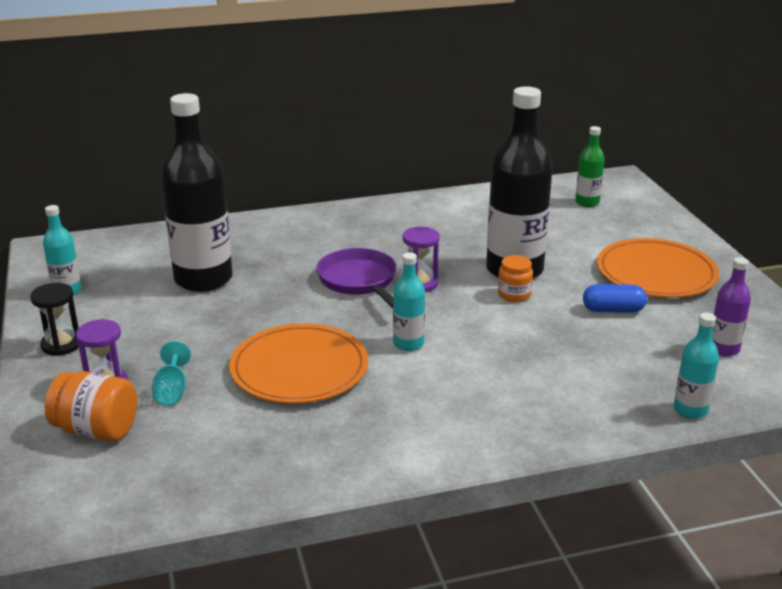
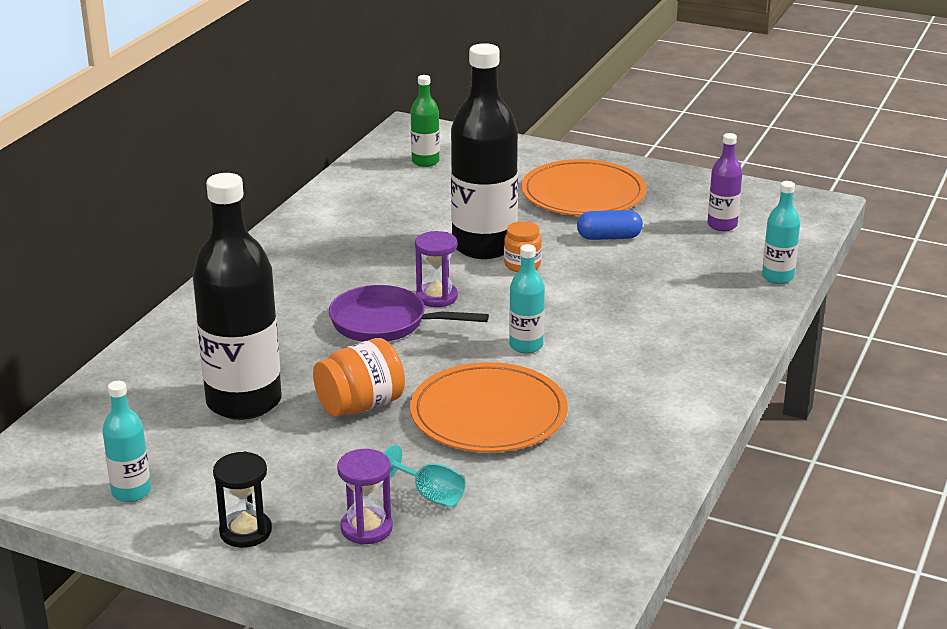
camera: 50 degrees left, 0 degrees up
orange jar [45,371,137,442] -> orange jar moved to [313,338,405,417]
blue capsule [583,284,647,313] -> blue capsule turned 45 degrees clockwise [577,210,643,240]

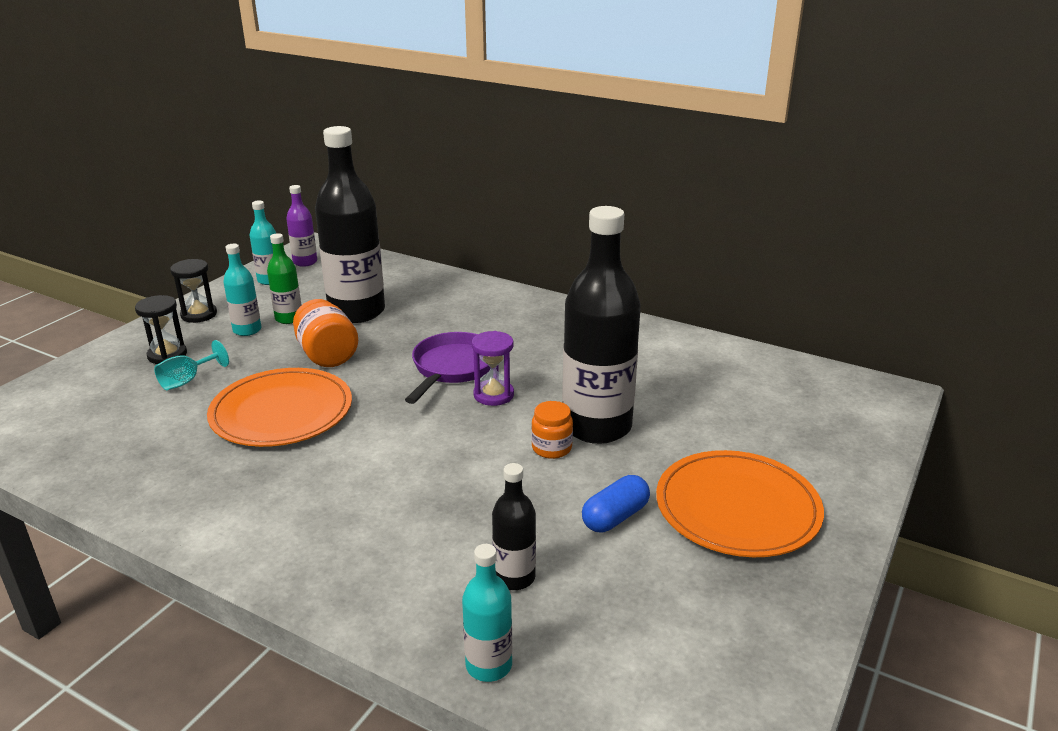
camera: 95 degrees right, 0 degrees up
purple hourglass [337,449,393,544] -> black hourglass [135,295,187,364]
green bottle [411,75,440,167] -> green bottle moved to [267,233,301,324]
turquoise bottle [509,244,545,353] -> turquoise bottle moved to [223,244,261,336]
blue capsule [577,210,643,240] -> blue capsule turned 45 degrees clockwise [582,475,650,532]
purple bottle [707,133,742,231] -> purple bottle moved to [286,185,317,267]
none -> black bottle [492,463,536,590]

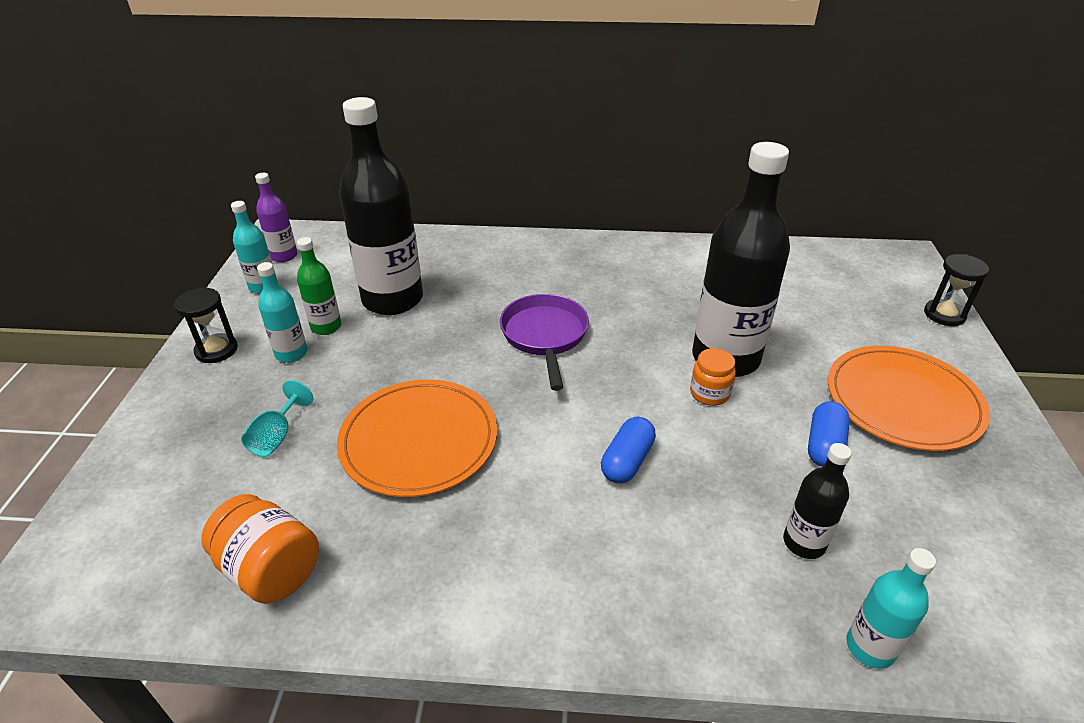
camera: 25 degrees left, 10 degrees up
black hourglass [135,295,187,364] -> black hourglass moved to [924,254,989,326]
orange jar [293,299,358,367] -> orange jar moved to [201,494,319,604]
purple hourglass [472,331,514,406] -> none
none -> blue capsule [601,417,656,483]

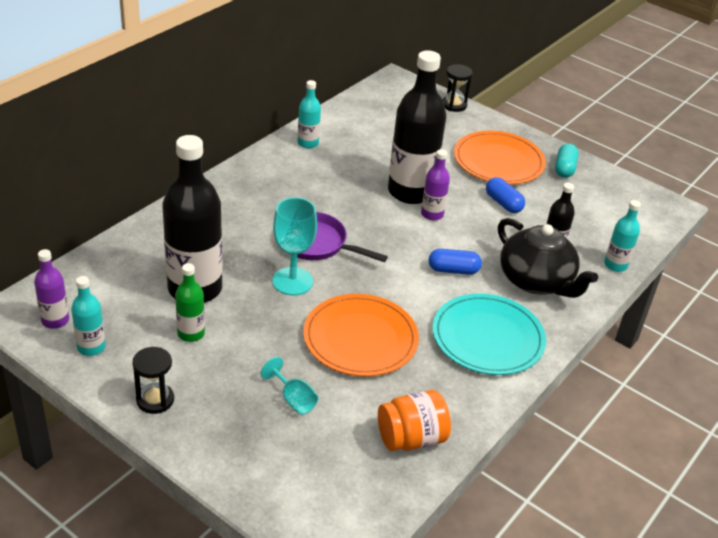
camera: 60 degrees left, 0 degrees up
turquoise bottle [257,262,307,363] -> turquoise bottle moved to [298,80,321,149]
blue capsule [601,417,656,483] -> blue capsule turned 60 degrees counterclockwise [429,249,482,275]
orange jar [690,348,736,406] -> purple bottle [421,149,450,220]
none -> turquoise goblet [272,197,317,295]
none -> turquoise plate [432,294,546,375]
none -> black teapot [498,218,598,298]
none -> turquoise capsule [555,144,578,178]

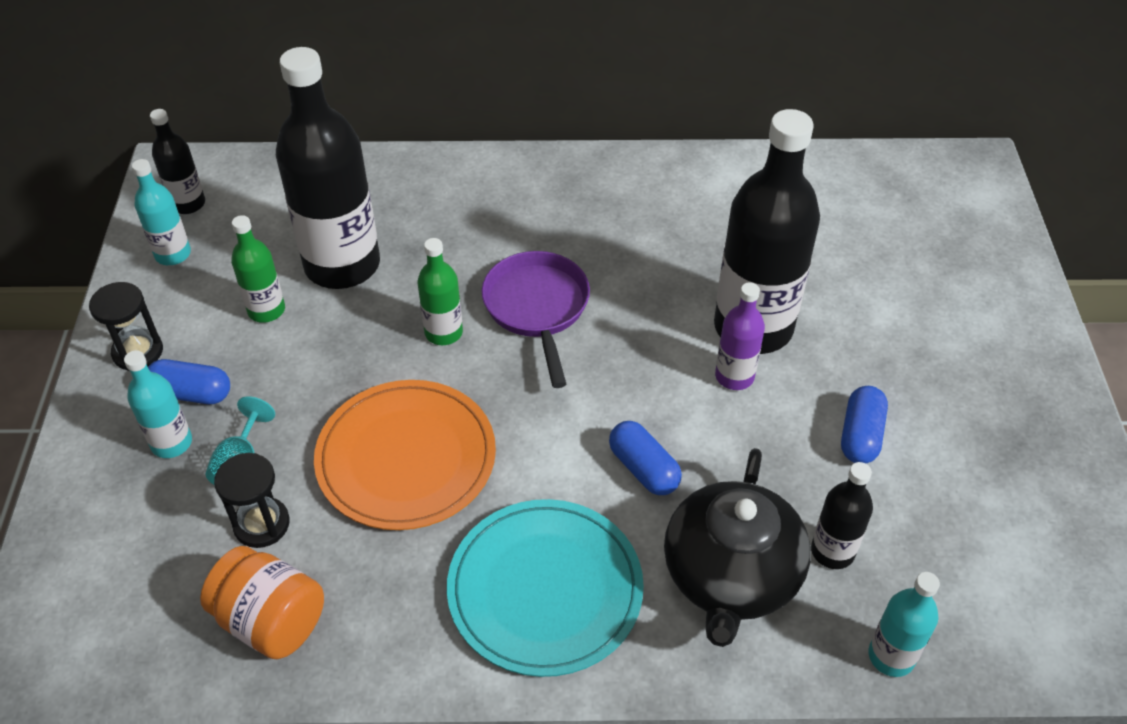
camera: 55 degrees right, 10 degrees up
purple bottle [34,249,69,329] -> black bottle [150,109,205,214]
turquoise goblet [272,197,317,295] -> green bottle [418,238,463,345]
turquoise bottle [298,80,321,149] -> turquoise bottle moved to [124,350,192,458]
black hourglass [443,64,473,112] -> black hourglass moved to [214,453,290,548]
orange plate [454,131,546,185] -> none
turquoise capsule [555,144,578,178] -> none
none -> blue capsule [148,359,230,404]

